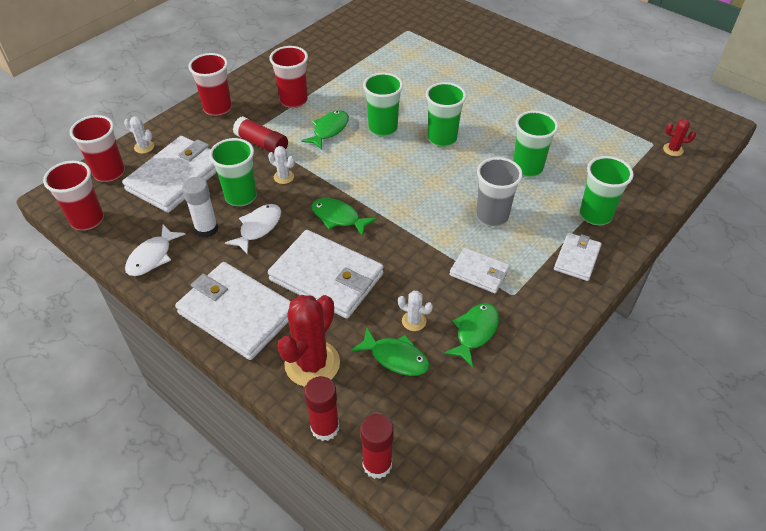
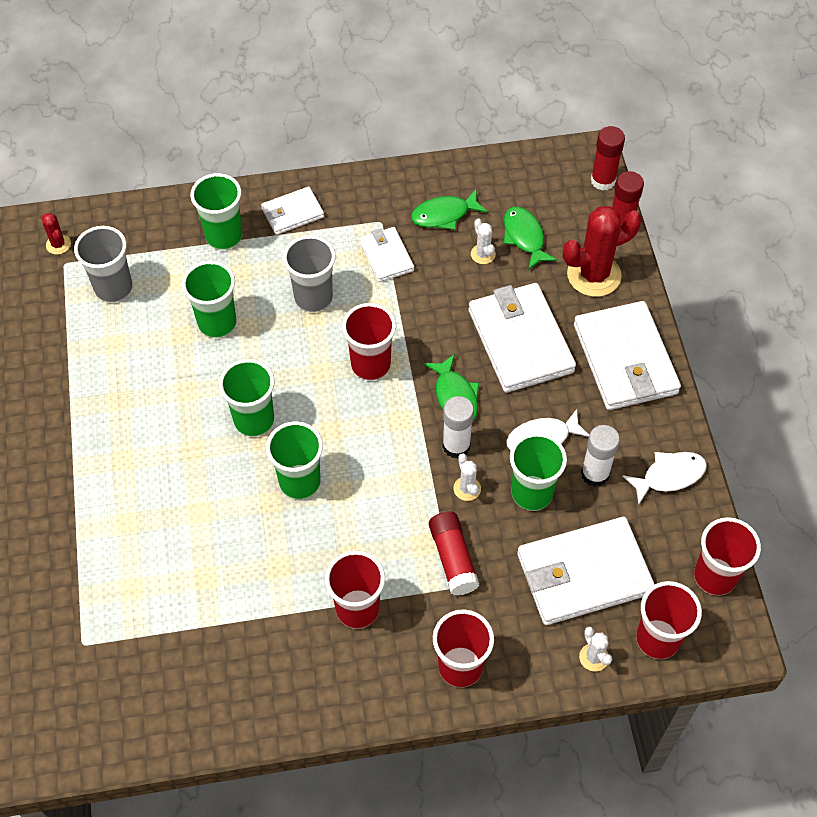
camera: 140 degrees left, 10 degrees up
green fish [301,110,349,150] -> none
none -> grey cup [74,226,133,302]
none -> red cup [342,303,396,380]
none -> white glue stick [442,396,474,458]

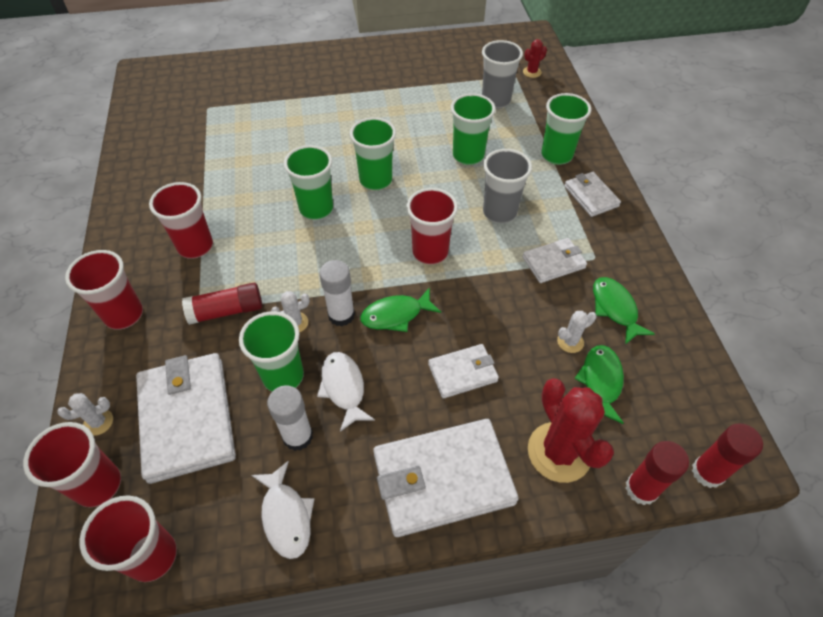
camera: 90 degrees right, 5 degrees down
white wallet [468,283,576,393] -> white wallet [428,344,499,399], size x0.53
green fish [504,207,557,270] -> green fish turned 60 degrees counterclockwise [574,345,624,424]

